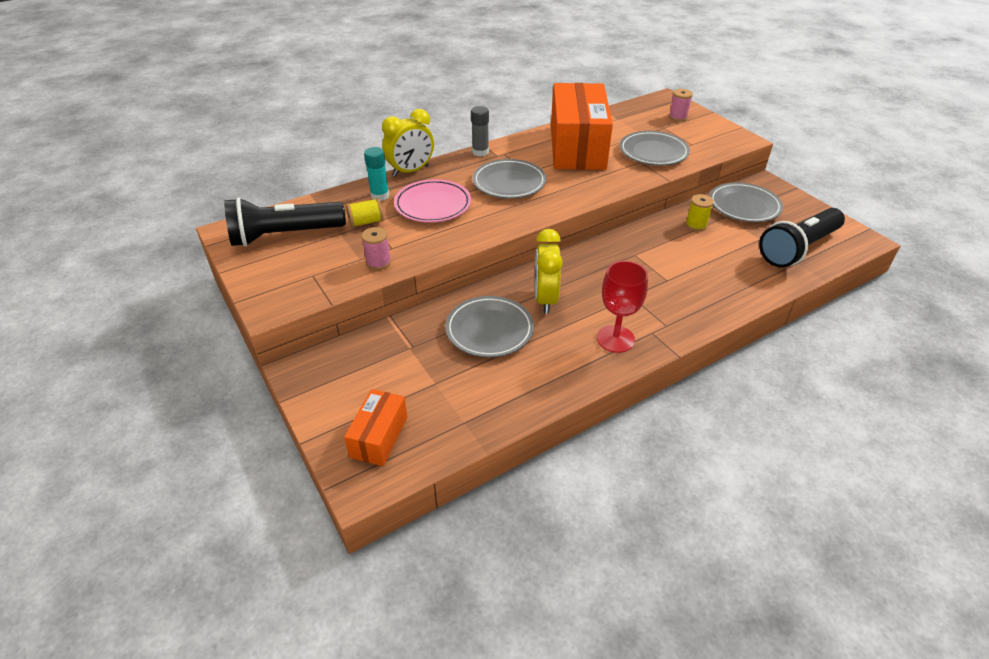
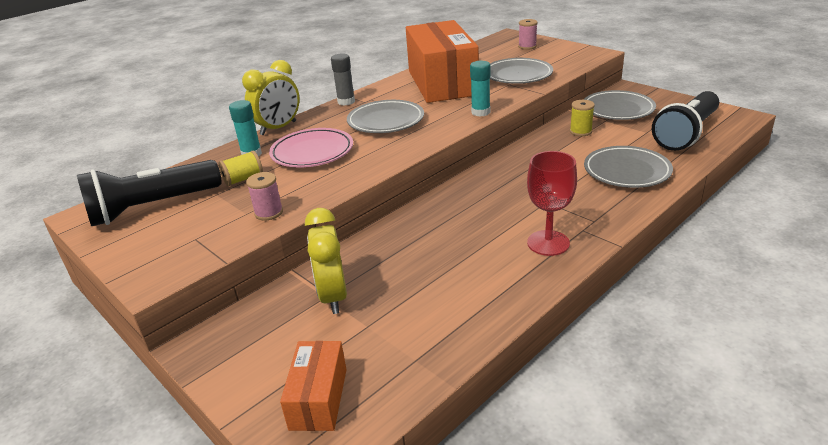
camera: 10 degrees left, 10 degrees down
grey plate [445,296,534,358] -> grey plate moved to [584,146,673,188]
yellow clock [535,229,563,313] -> yellow clock moved to [305,208,347,314]
none -> turquoise glue stick [470,61,490,117]

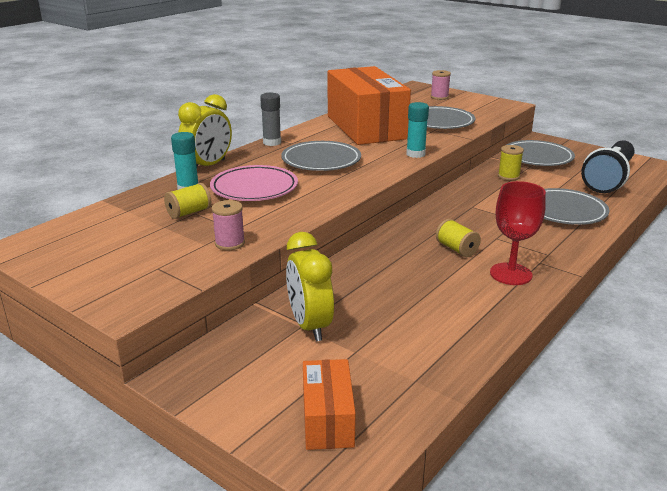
camera: 10 degrees left, 5 degrees down
black flashlight [77,160,222,226] -> none
none -> yellow spool [436,219,481,257]

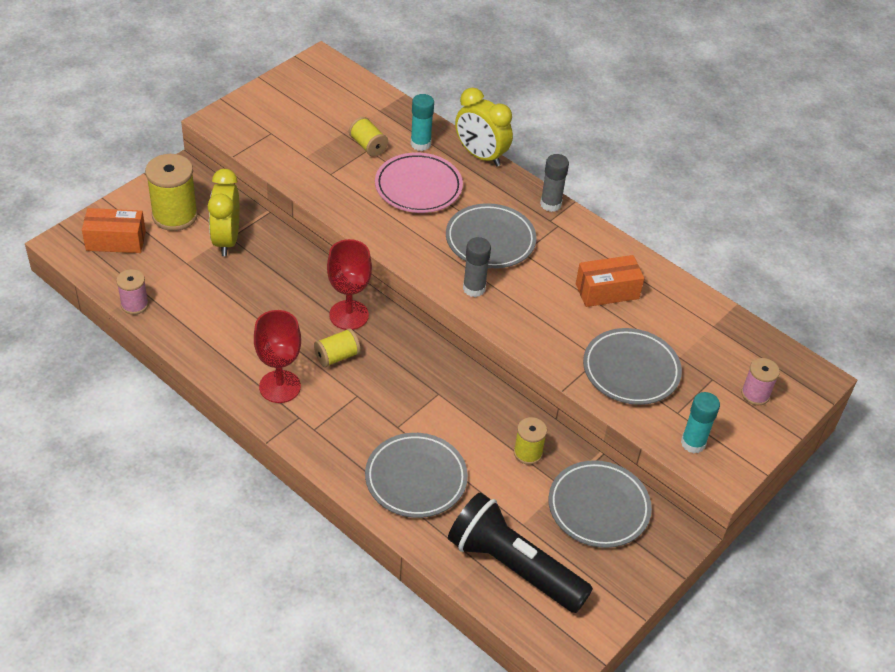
camera: 90 degrees right, 20 degrees up
pink spool [212,200,245,250] -> pink spool moved to [116,269,149,315]
yellow clock [286,232,334,341] -> yellow clock turned 75 degrees counterclockwise [208,169,239,256]
orange box [328,66,411,145] -> orange box [576,255,644,307], size x0.47
turquoise glue stick [406,102,429,158] -> turquoise glue stick moved to [681,392,720,453]
none -> yellow spool [145,154,198,231]
none -> red goblet [327,239,372,330]
none -> grey glue stick [463,237,491,297]

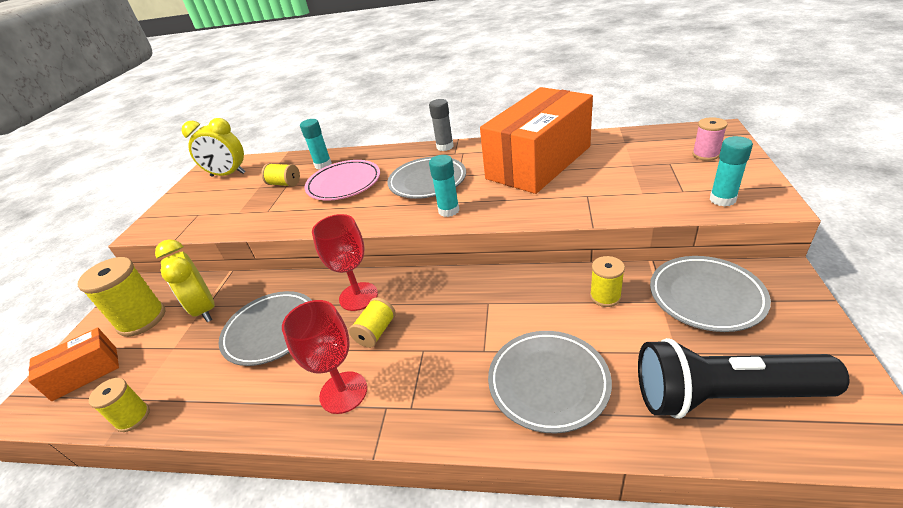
camera: 25 degrees left, 10 degrees down
pink spool [116,269,149,315] -> yellow spool [89,378,150,432]
yellow clock [455,88,513,166] -> yellow clock moved to [181,118,246,177]
grey glue stick [463,237,491,297] -> turquoise glue stick [429,155,459,217]
orange box [576,255,644,307] -> orange box [480,87,593,194], size x2.12
grey plate [583,328,682,405] -> grey plate moved to [219,291,312,366]

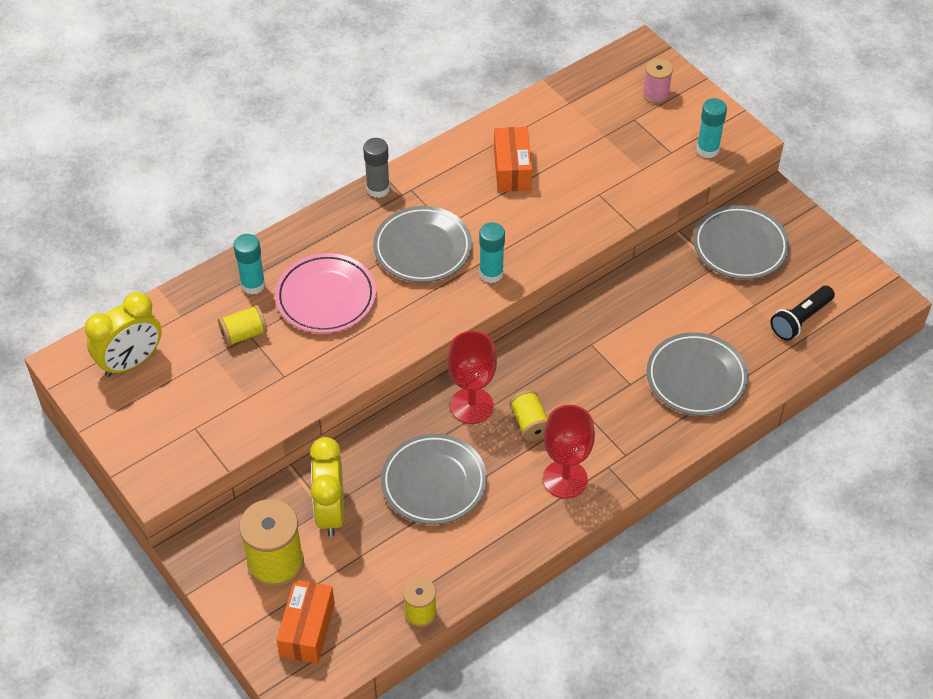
camera: 50 degrees left, 15 degrees up
yellow clock [155,239,215,322] -> yellow clock turned 75 degrees clockwise [310,437,344,537]
orange box [480,87,593,194] -> orange box [494,127,532,192], size x0.47
yellow spool [590,256,625,307] -> none
black flashlight [638,338,850,419] -> black flashlight [770,286,835,341], size x0.56

